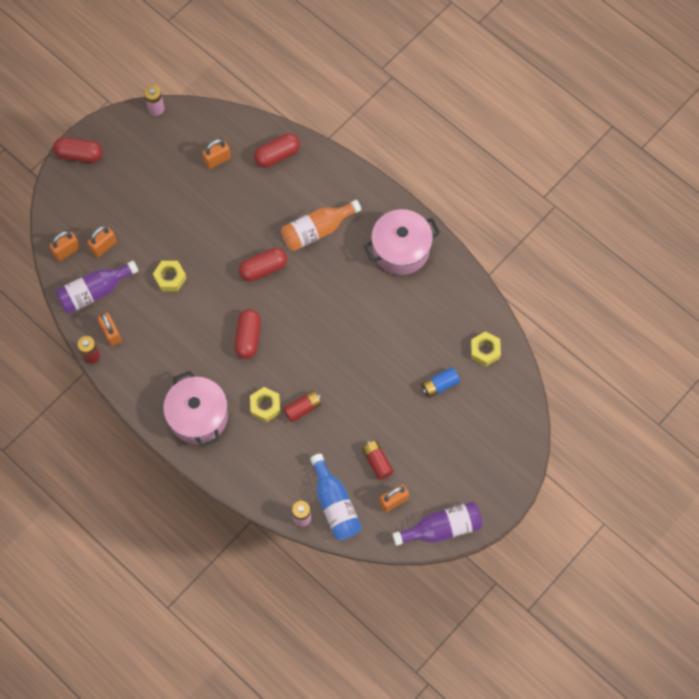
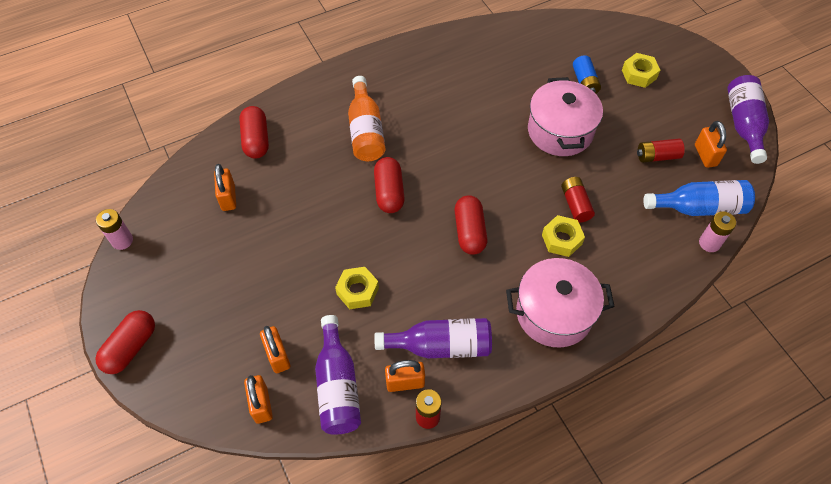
camera: 70 degrees left, 10 degrees down
red capsule [234,309,261,359] -> red capsule turned 60 degrees clockwise [455,195,487,255]
pink pot [364,209,440,275] -> pink pot moved to [528,77,603,156]
yellow nut [471,331,501,366] -> yellow nut moved to [622,53,660,88]
none -> purple bottle [374,318,492,358]

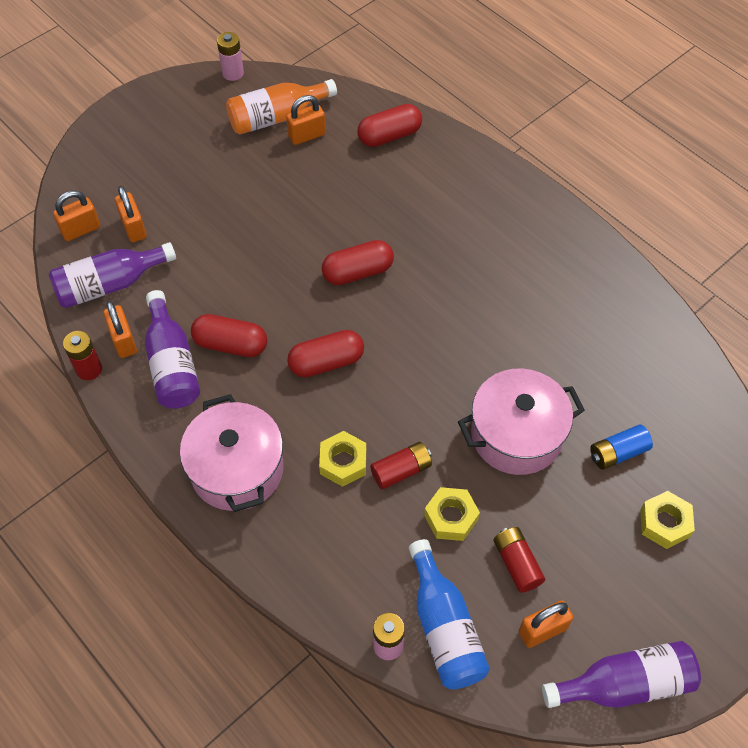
camera: 75 degrees right, 0 degrees up
red capsule [95,310,155,374] -> red capsule moved to [191,314,267,357]
orange padlock [260,326,290,373] -> orange padlock turned 75 degrees counterclockwise [115,186,146,242]
yellow nut [335,267,379,309] -> yellow nut moved to [424,487,480,541]
orange bottle [348,76,385,161] -> orange bottle moved to [226,79,337,134]

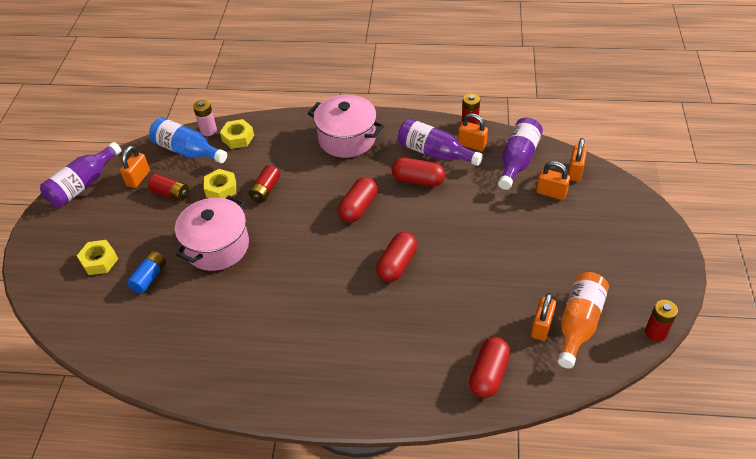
camera: 140 degrees right, 10 degrees down
red capsule [191,314,267,357] -> red capsule turned 45 degrees clockwise [392,157,445,187]
pink battery [217,32,244,81] -> red battery [645,300,678,342]
yellow nut [319,431,366,487] -> yellow nut moved to [220,119,254,149]

